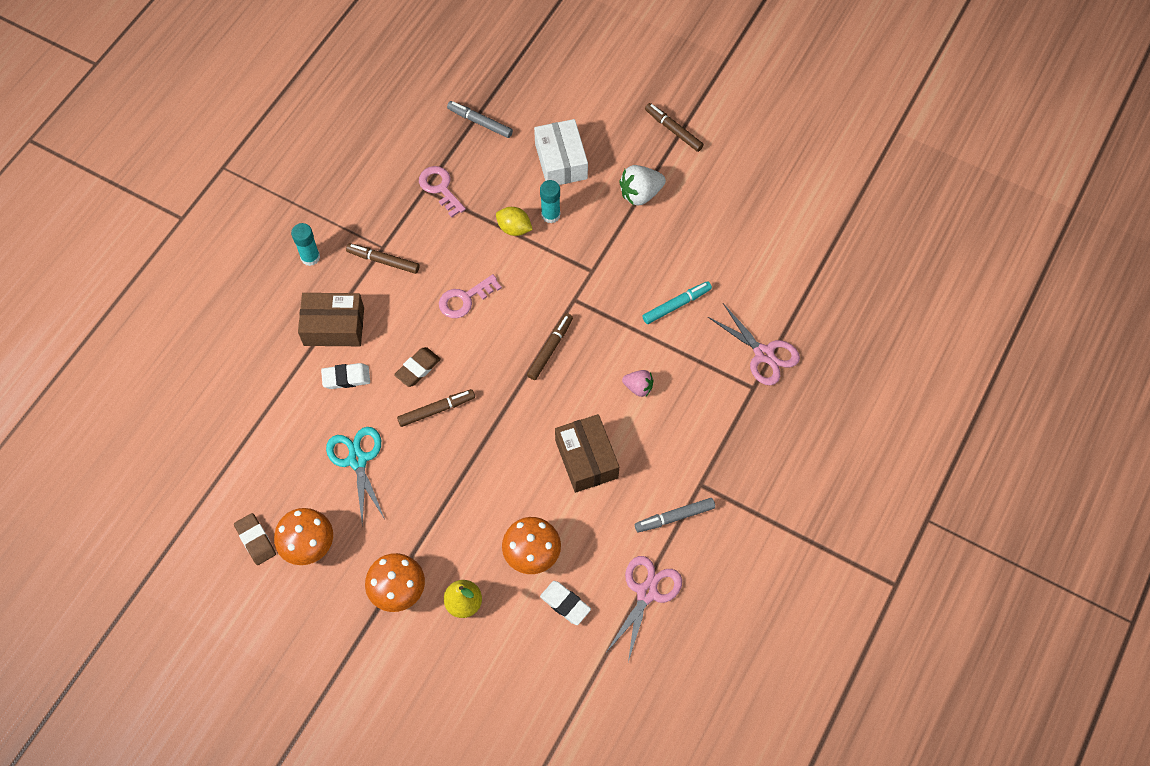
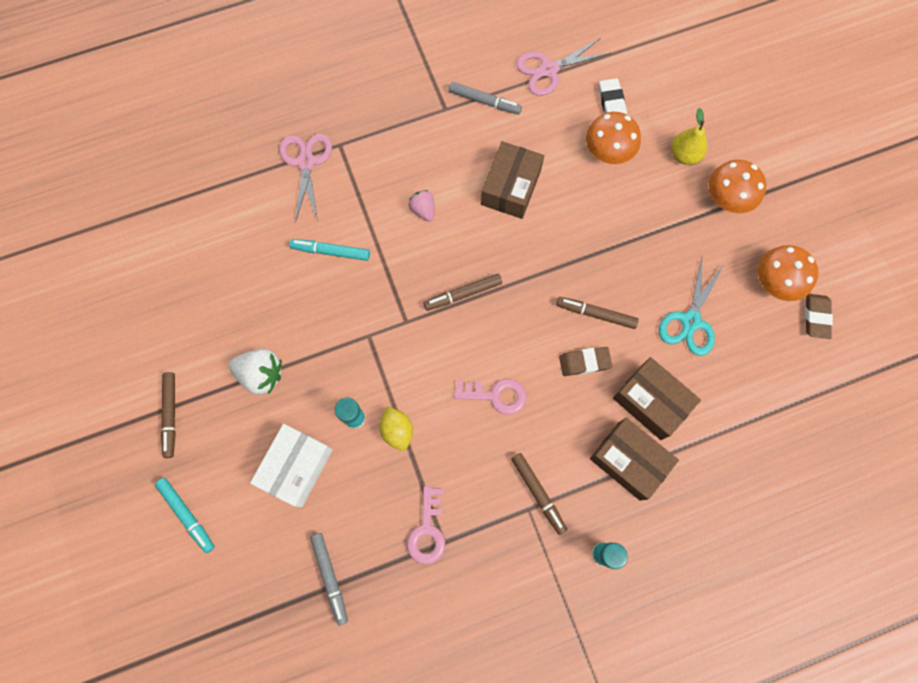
camera: 140 degrees left, 10 degrees up
white eraser [321,363,370,389] -> brown box [613,357,701,440]
none -> turquoise marker [155,478,215,553]

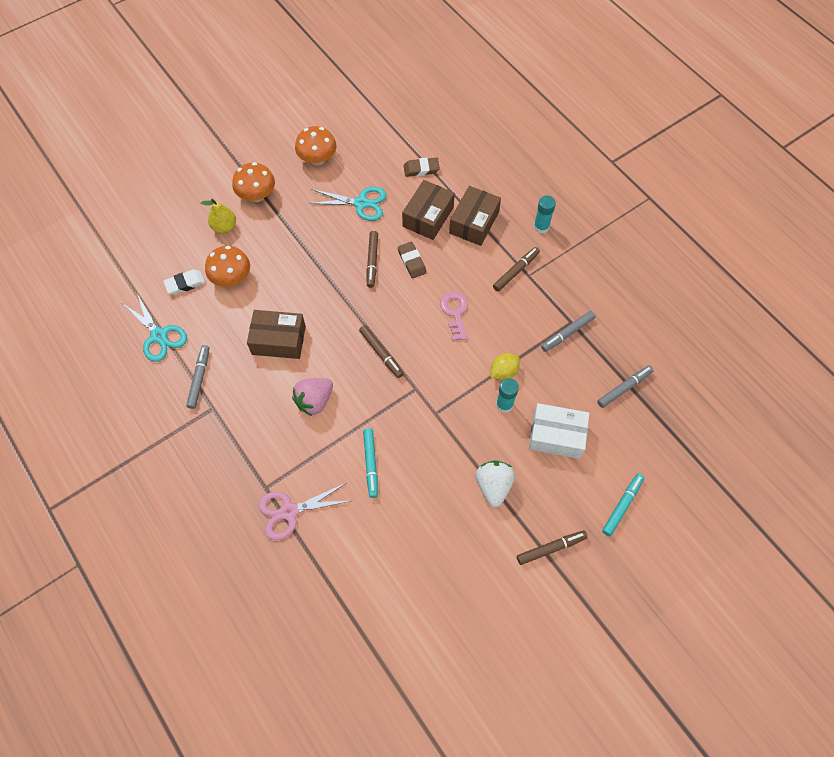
camera: 105 degrees left, 10 degrees down
pink key [407,486,445,565] -> grey marker [541,311,596,352]
pink strawberry [408,190,435,221] -> pink strawberry [292,378,333,416], size x1.59
pink scissors [516,38,611,96] -> turquoise scissors [122,294,187,362]
brown eraser [805,294,833,339] -> brown eraser moved to [404,157,440,177]

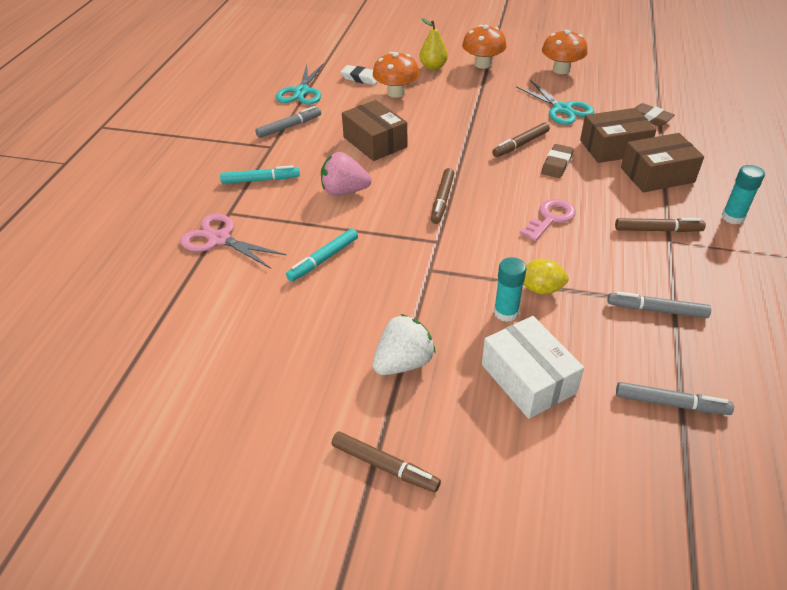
camera: 50 degrees right, 20 degrees down
turquoise marker [602,473,644,536] -> turquoise marker moved to [220,165,300,184]

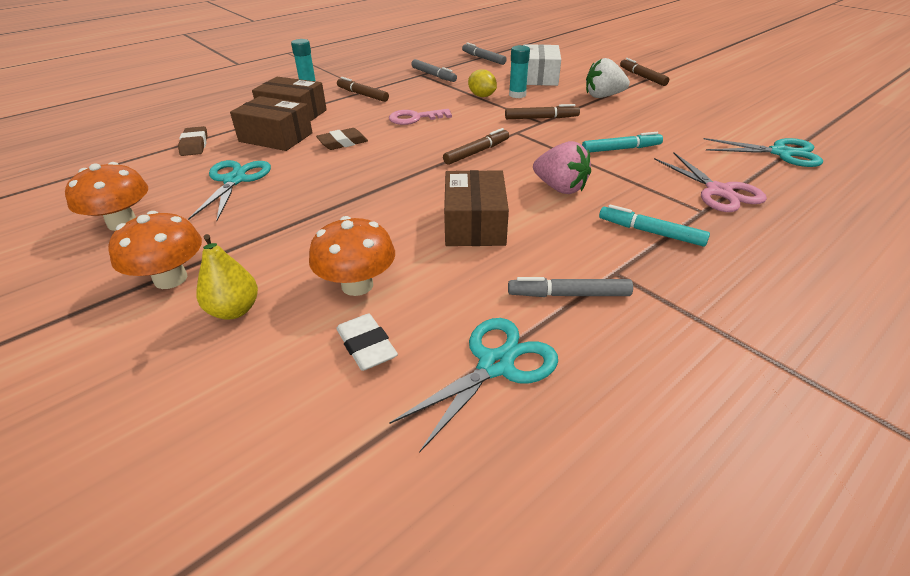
camera: 145 degrees left, 5 degrees down
brown marker [492,122,550,157] -> brown marker moved to [505,104,580,119]
none -> turquoise scissors [704,138,823,167]

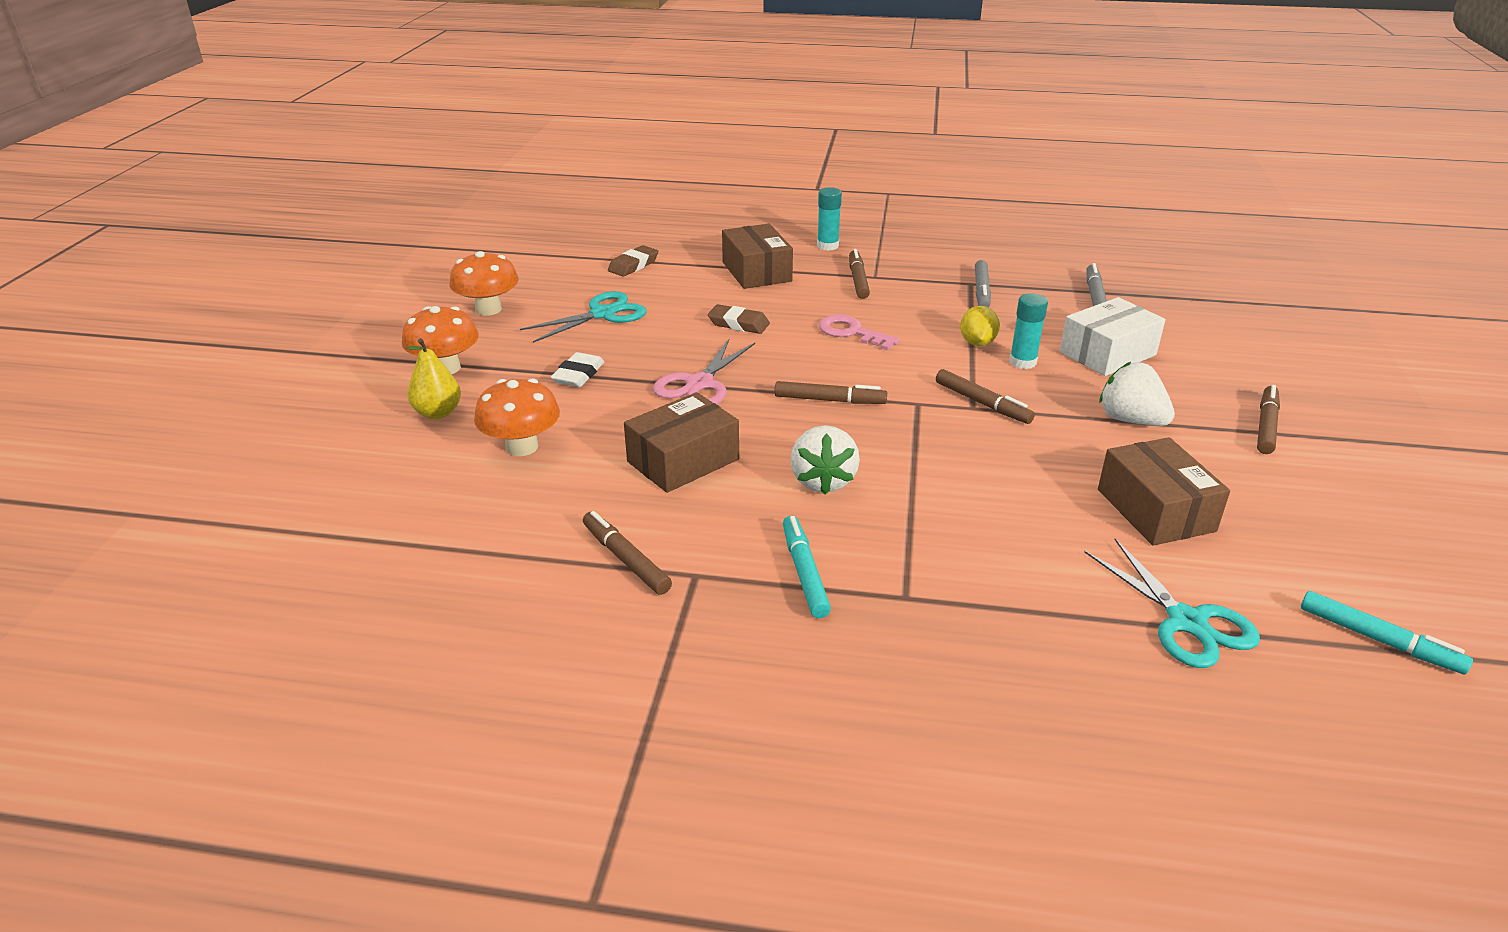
camera: 50 degrees right, 5 degrees down
brown box [230,96,313,151] -> brown box moved to [1098,437,1230,546]
white eraser [336,314,398,371] -> white eraser moved to [551,352,604,387]
turquoise scissors [389,318,558,453] -> none
grey marker [508,277,633,297] -> brown marker [583,511,672,595]
pink strawberry [533,141,591,194] -> white strawberry [790,425,860,495]
turquoise marker [582,132,663,152] -> turquoise marker moved to [1301,591,1473,675]
pink scissors [654,152,767,212] -> pink scissors moved to [653,338,755,404]

